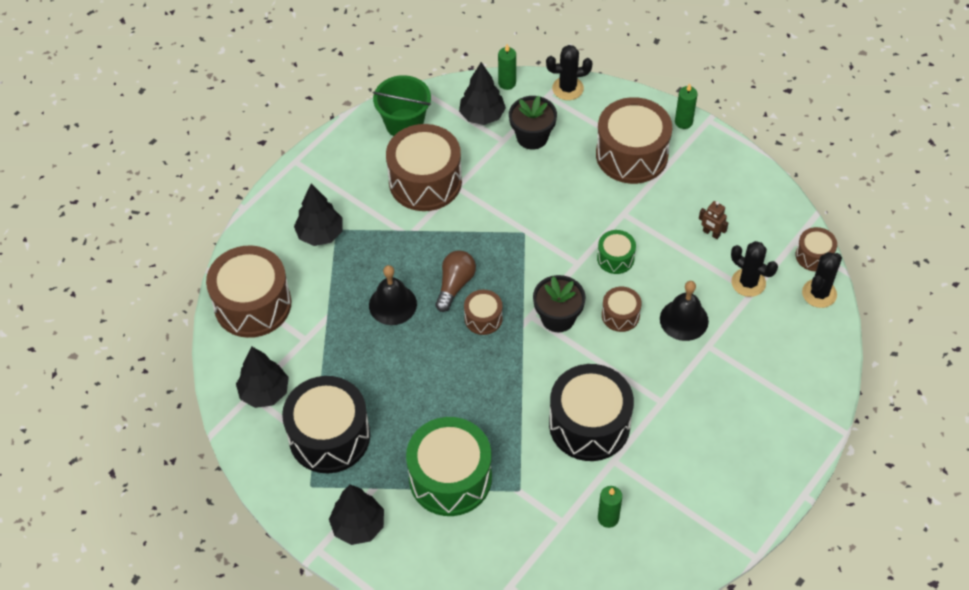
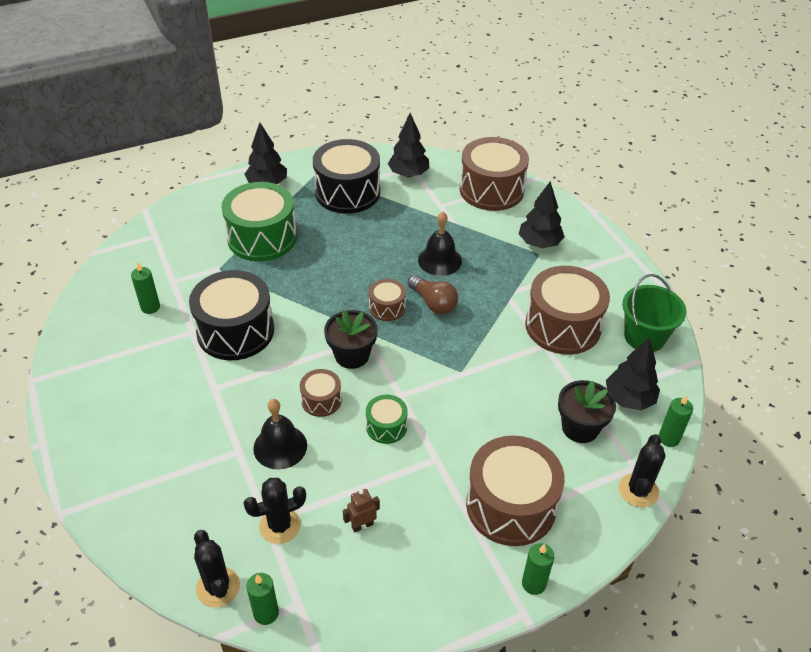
camera: 115 degrees right, 10 degrees down
brown drum [796,227,837,272] -> green candle [246,573,279,625]

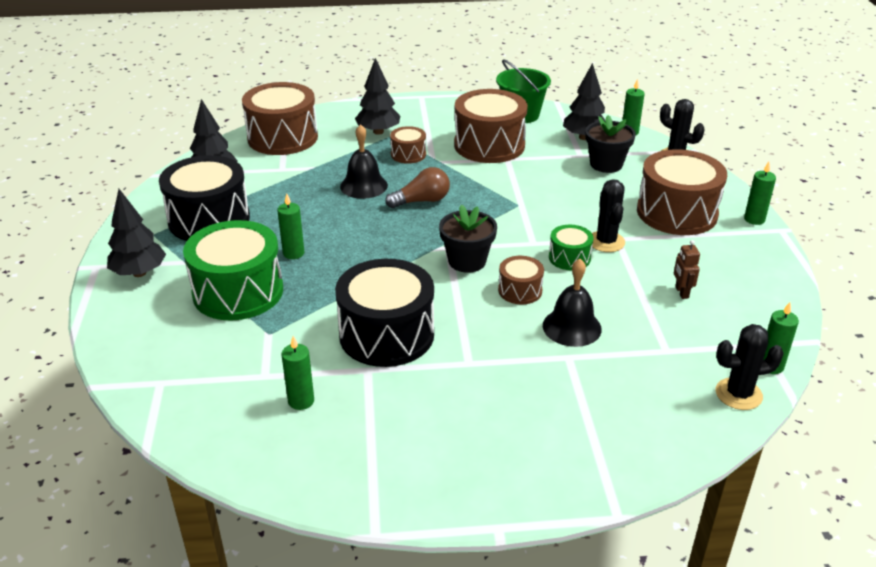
camera: 70 degrees left, 10 degrees down
black cactus [243,478,306,544] -> black cactus moved to [592,179,625,252]
brown drum [369,279,406,321] -> brown drum moved to [390,126,426,164]
none -> green candle [277,194,304,259]

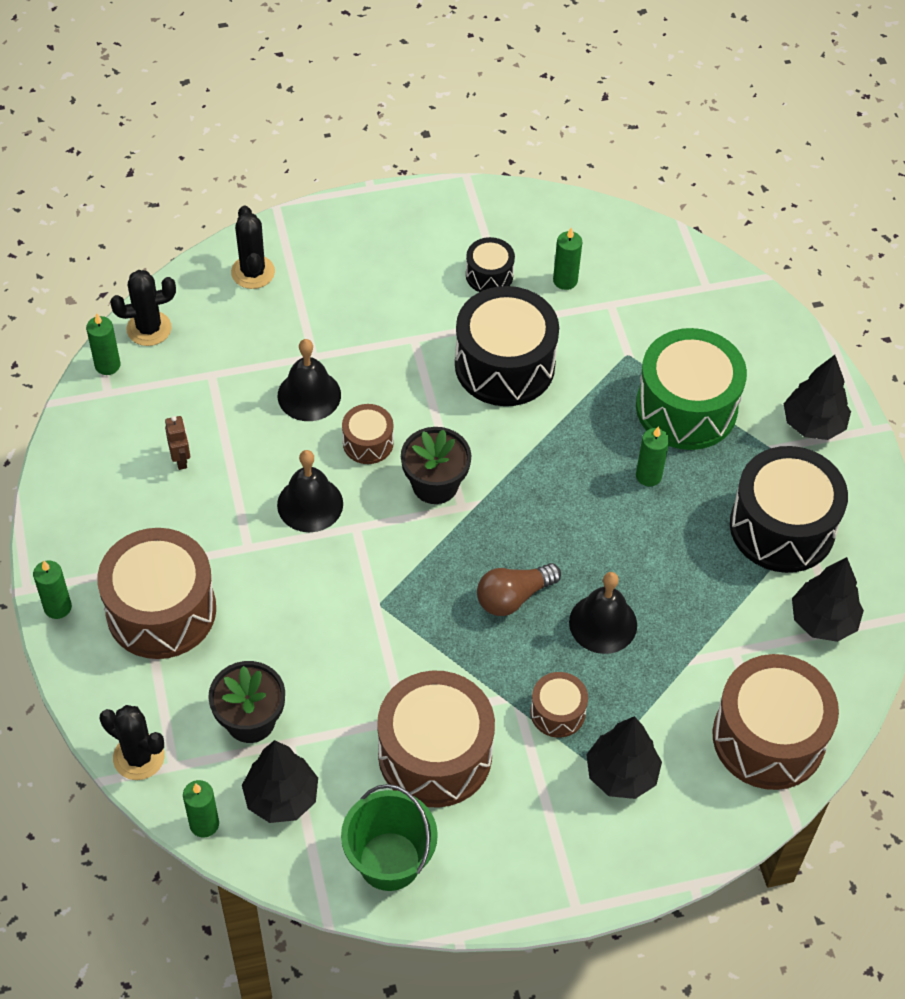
camera: 170 degrees right, 20 degrees up
green drum [549,225,593,270] -> black bell [277,450,343,532]
black cactus [592,179,625,252] -> black cactus moved to [231,205,275,289]
none -> black drum [466,237,515,292]

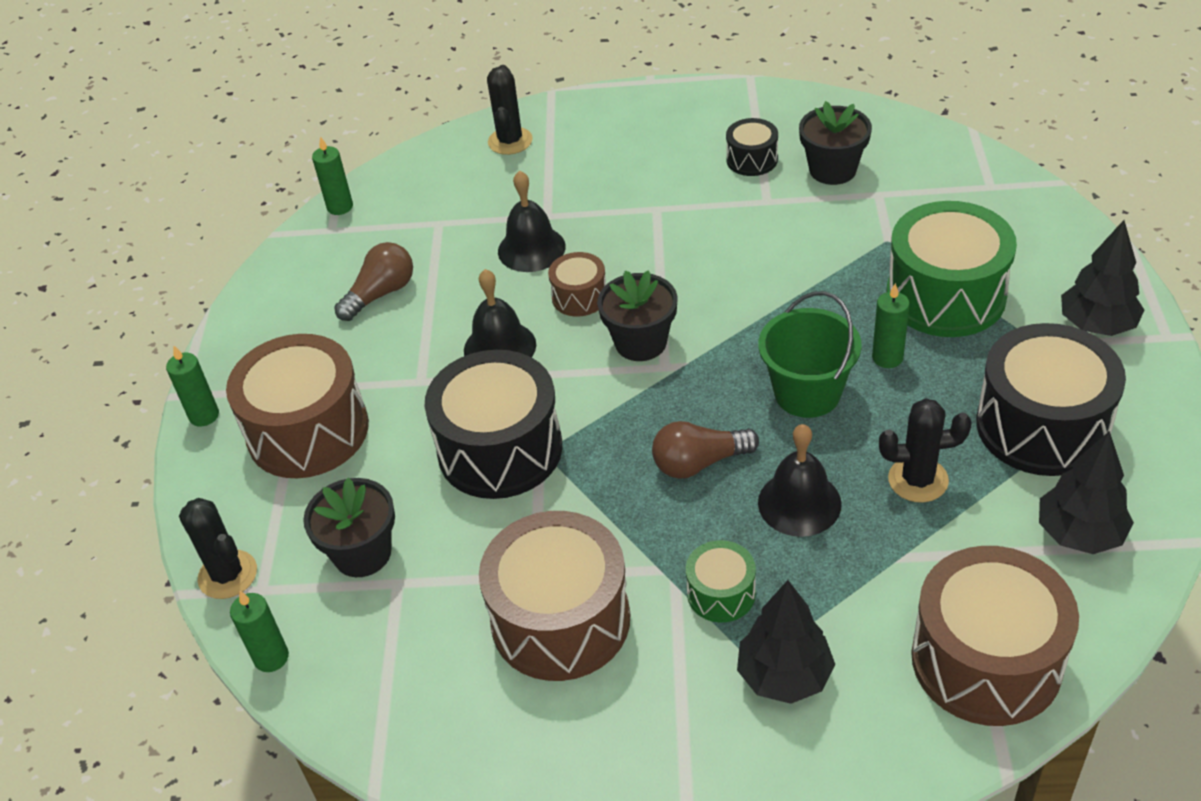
camera: 20 degrees right, 10 degrees down
black cactus [110,270,176,346] -> black cactus moved to [879,398,972,502]
brown robot [165,416,190,470] -> brown light bulb [334,242,413,321]
black tree [242,740,318,823] -> none
green bucket [341,784,438,891] -> green bucket moved to [758,291,862,418]
black drum [455,286,559,406] -> black drum moved to [424,350,562,499]
brown drum [530,672,588,738] -> green drum [686,540,756,622]
green candle [553,227,582,290] -> black flower pot [799,101,872,185]

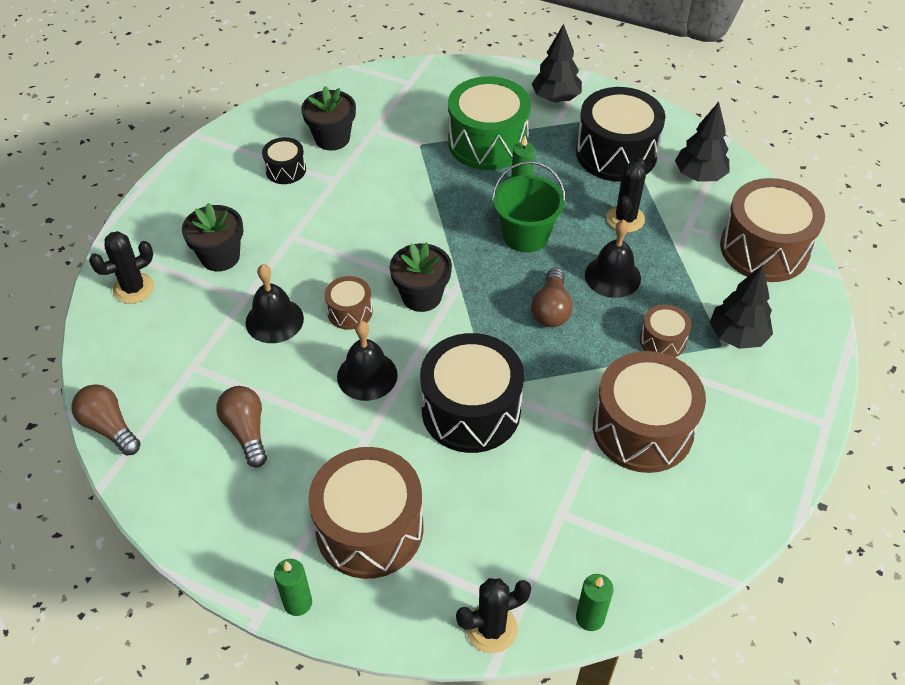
camera: 70 degrees left, 5 degrees up
black flower pot [303,477,395,577] -> black flower pot moved to [182,203,243,271]
green candle [312,136,353,215] -> brown light bulb [72,384,141,455]
black cactus [487,65,533,155] -> black cactus turned 60 degrees counterclockwise [89,231,154,304]
green drum [686,540,756,622] -> brown drum [640,304,692,357]

